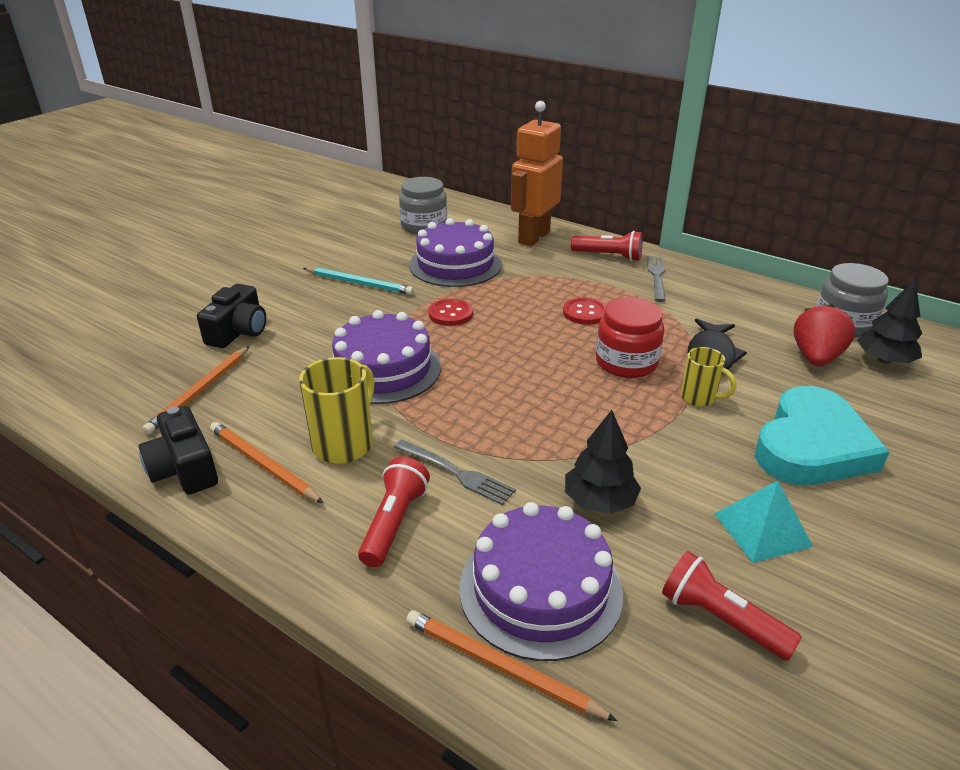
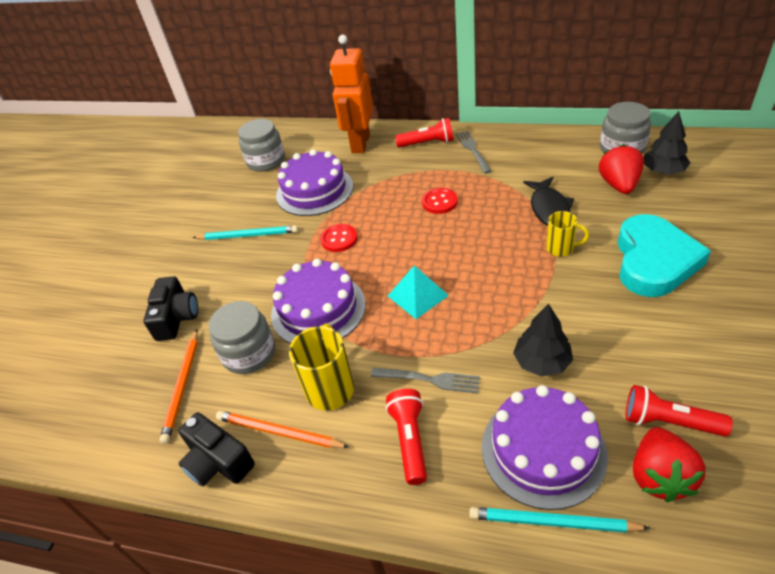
camera: 15 degrees left, 10 degrees up
orange pencil [406,610,618,721] -> turquoise pencil [469,507,650,533]
red jar [596,298,664,378] -> none
turquoise pyramid [714,481,813,563] -> turquoise pyramid moved to [388,265,449,319]
none -> grey jar [209,301,275,374]
none -> red strawberry [633,427,705,502]

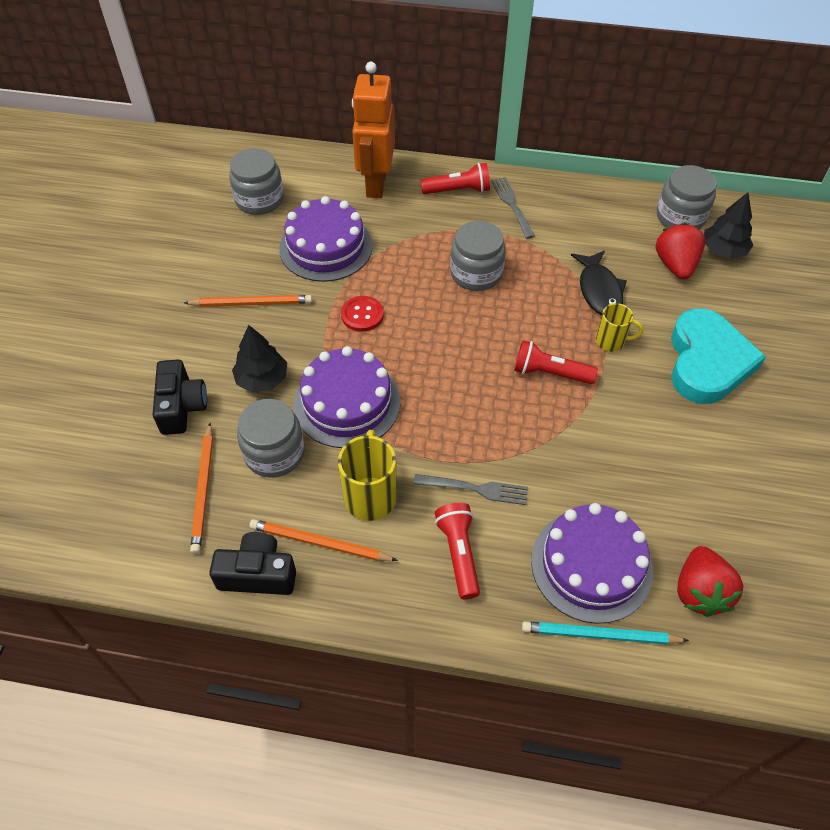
camera: 10 degrees left, 10 degrees up
black camera [178,412,255,487] -> black camera turned 150 degrees clockwise [209,532,296,595]
turquoise pencil [192,225,298,240] -> orange pencil [184,295,312,307]
turquoise pyramid [388,265,449,319] -> none
red button [422,188,458,214] -> grey jar [450,221,506,291]
black tree [513,304,573,377] -> black tree moved to [232,325,287,393]
red flashlight [626,385,733,437] -> red flashlight moved to [514,340,598,384]

